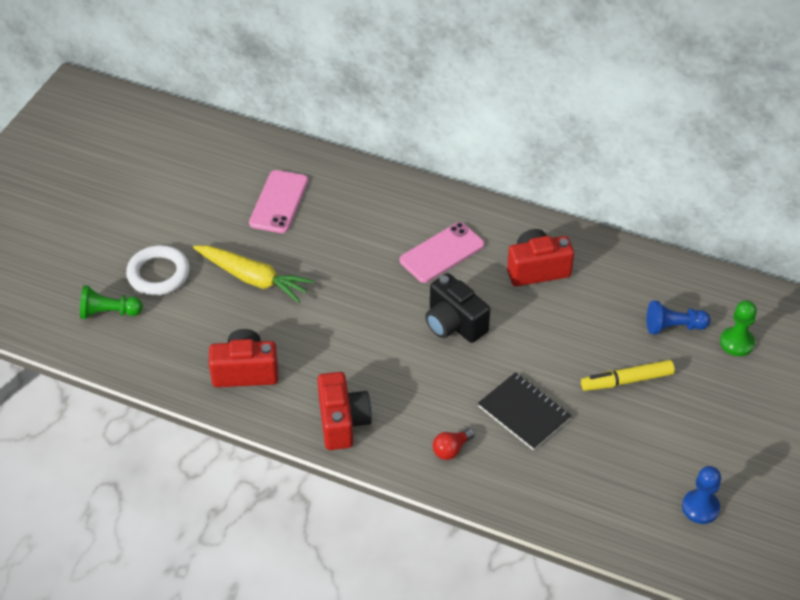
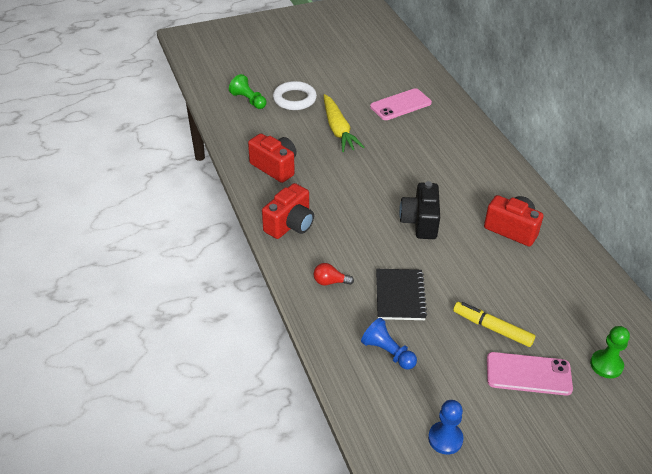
camera: 45 degrees right, 5 degrees down
pink phone [400,222,484,283] -> pink phone moved to [487,352,573,396]
blue pawn [647,300,711,334] -> blue pawn moved to [361,318,417,369]

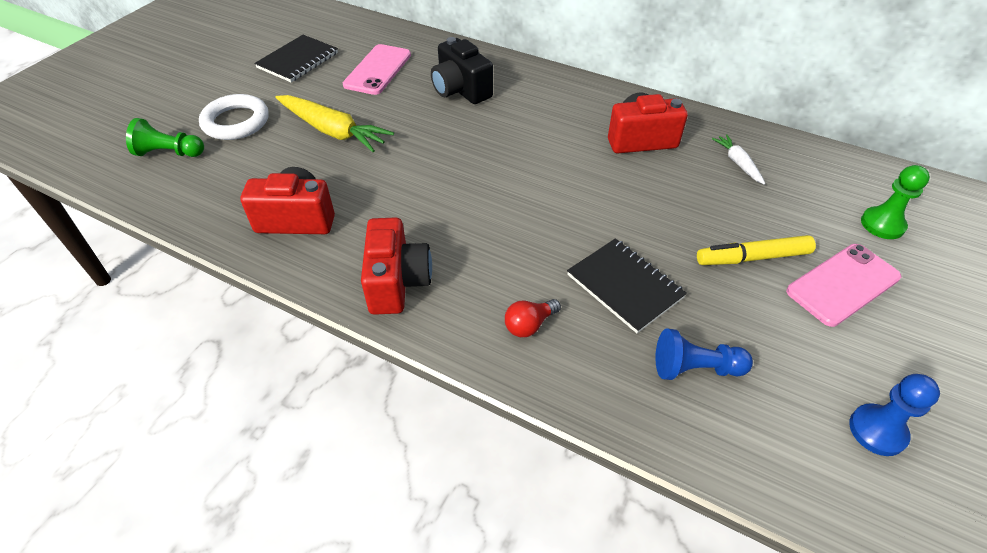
camera: 40 degrees left, 5 degrees up
black camera [399,181,440,239] -> black camera moved to [431,37,493,104]
none -> black notebook [254,35,338,82]
none -> white carrot [712,134,765,185]

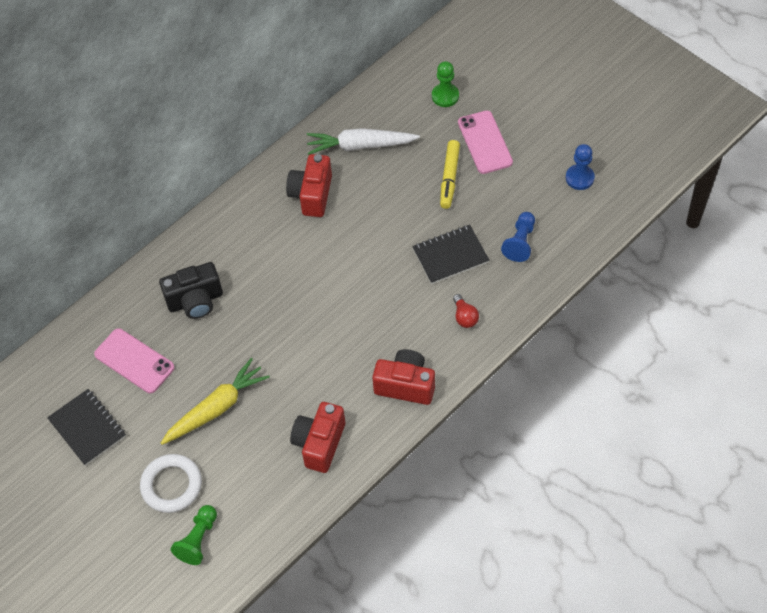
camera: 70 degrees left, 10 degrees up
white carrot [712,134,765,185] -> white carrot [307,128,420,155], size x1.91

